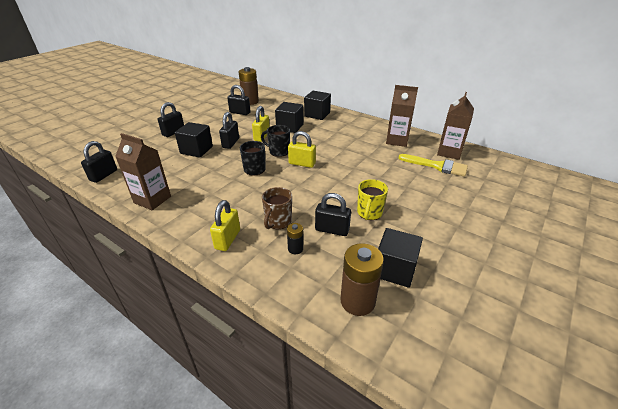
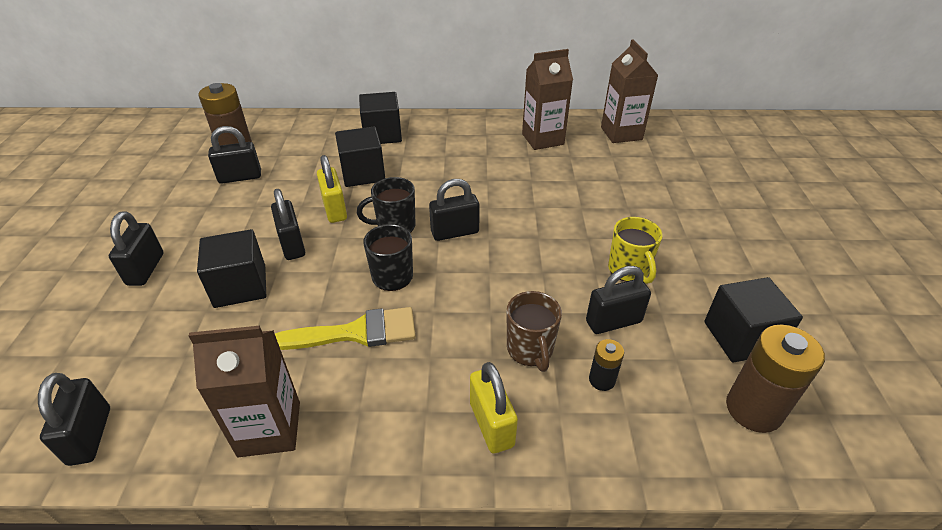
camera: 35 degrees left, 5 degrees up
yellow padlock [288,131,316,168] -> black padlock [429,179,480,241]
yellow brush [399,154,468,177] -> yellow brush moved to [275,307,416,350]

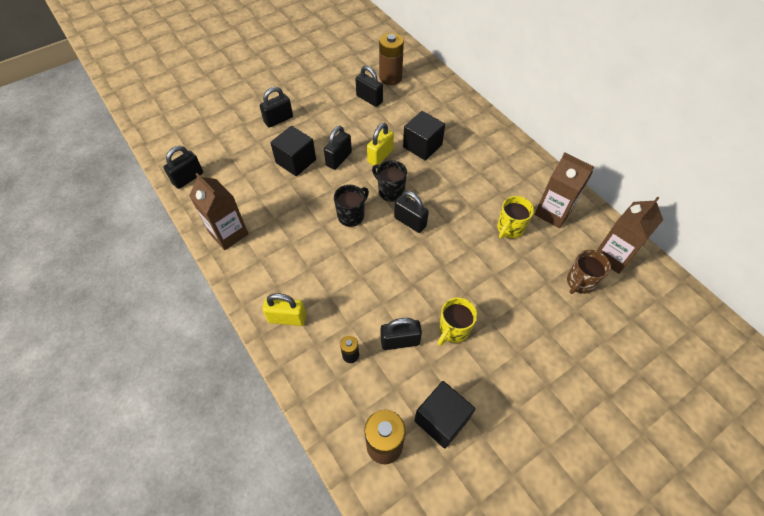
camera: 55 degrees right, 15 degrees up
yellow brush [275,307,416,350] -> none
black cube [359,92,402,144] -> none
yellow padlock [470,362,518,453] -> yellow padlock turned 60 degrees clockwise [263,293,306,326]
brown mug [507,291,562,372] -> brown mug moved to [567,250,611,294]
black padlock [586,266,651,334] -> black padlock turned 45 degrees counterclockwise [381,318,422,350]
none -> yellow mug [498,196,534,239]

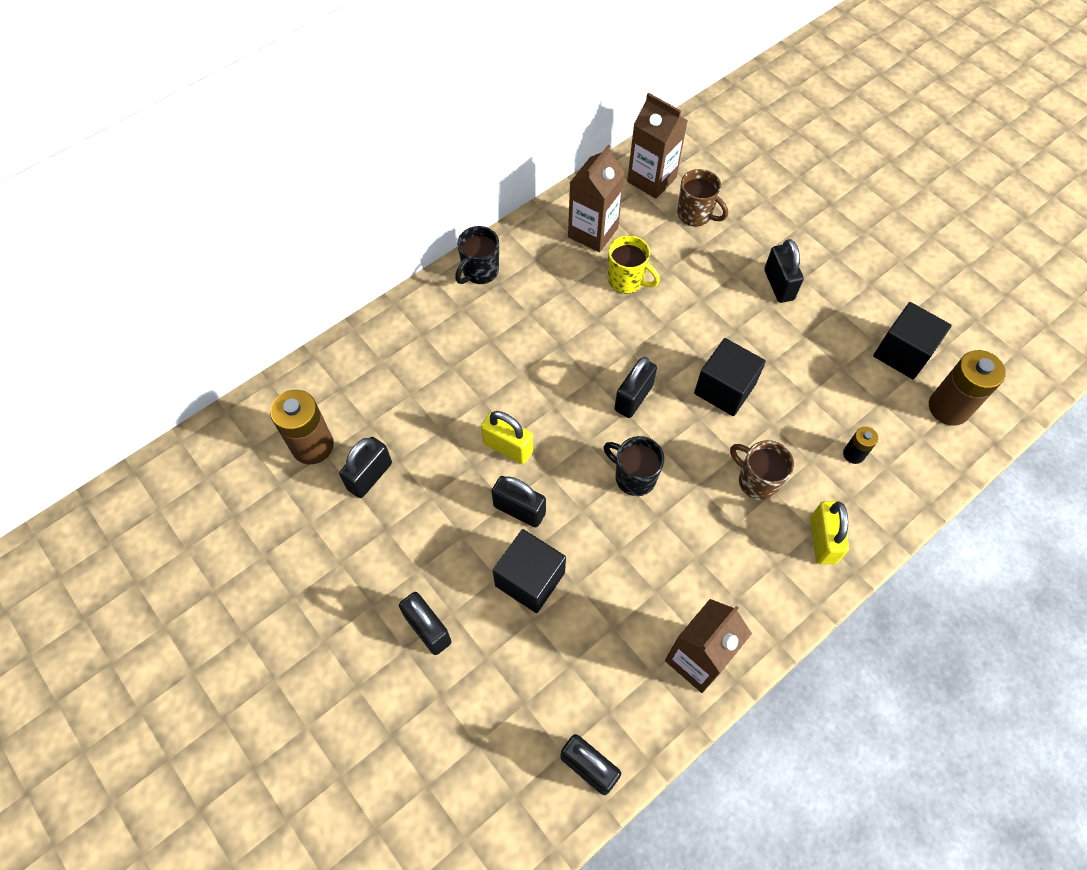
camera: 95 degrees left, 5 degrees up
black mug [372,160,407,202] -> black mug moved to [455,226,499,284]
black padlock [381,318,422,350] -> black padlock moved to [764,239,804,303]
black cube [403,111,445,160] -> black cube moved to [694,338,766,416]
yellow mug [438,297,477,346] -> none
none -> brown mug [730,440,794,500]

